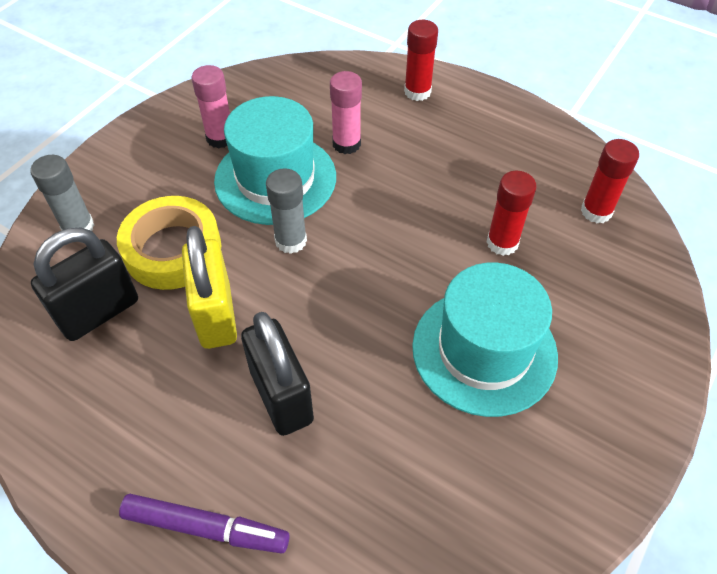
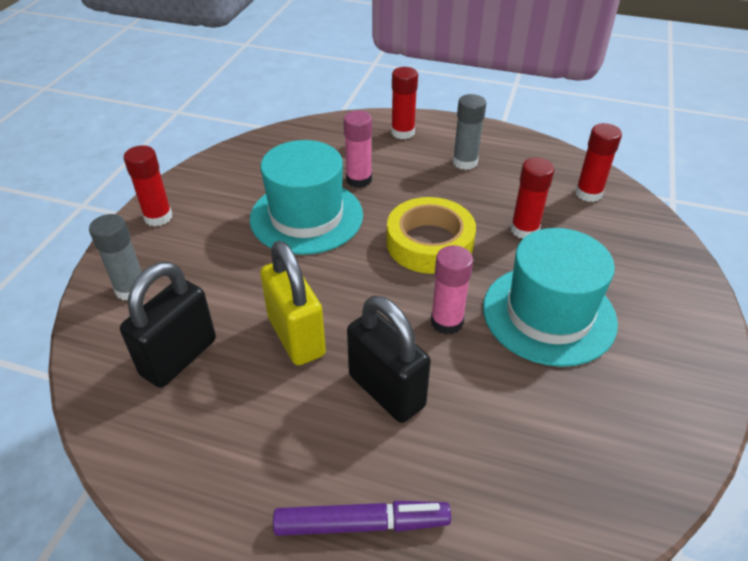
camera: 15 degrees left, 10 degrees down
yellow tape [117,196,222,290] -> yellow tape moved to [387,197,476,274]
pink glue stick [192,65,230,148] -> pink glue stick moved to [431,245,473,335]
grey glue stick [266,168,307,254] -> grey glue stick moved to [453,94,486,170]
none -> red glue stick [124,145,172,226]

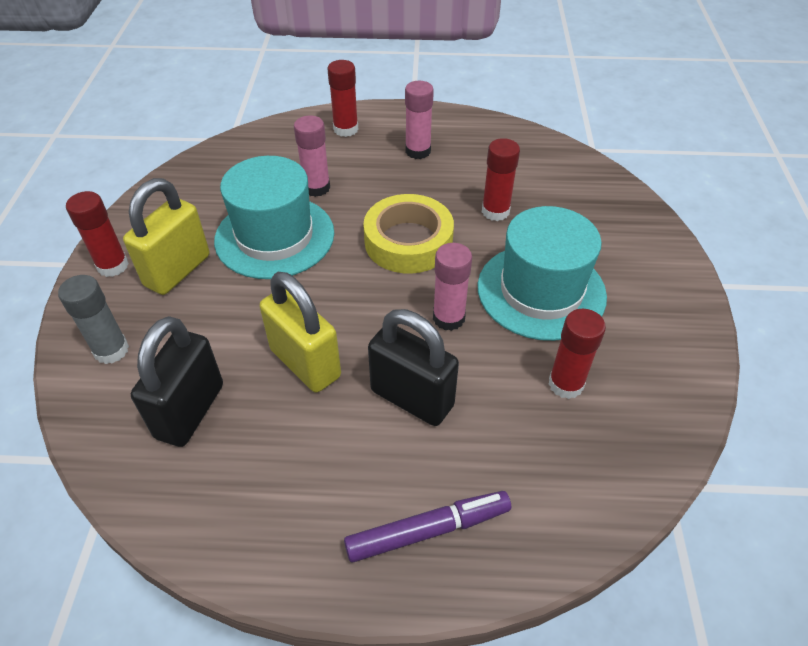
camera: 15 degrees left, 5 degrees up
grey glue stick [453,94,486,170] -> pink glue stick [405,81,434,159]
red glue stick [575,123,622,202] -> red glue stick moved to [549,309,606,399]
none -> yellow padlock [123,178,210,295]

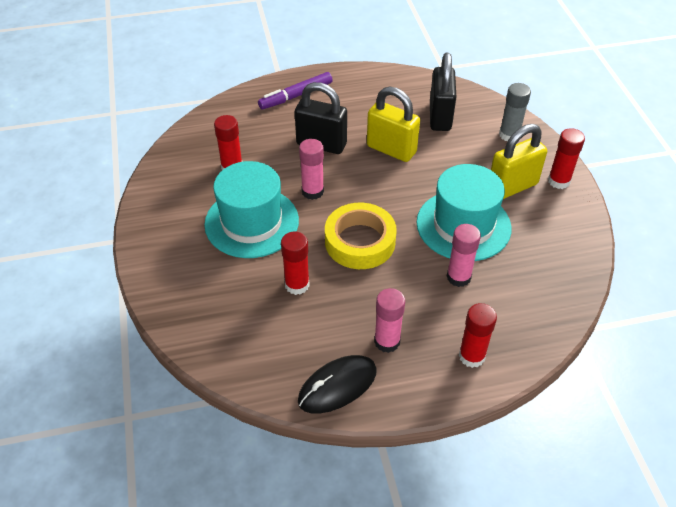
camera: 165 degrees right, 0 degrees up
yellow padlock [123,178,210,295] -> yellow padlock turned 45 degrees clockwise [491,124,547,199]
none -> black mouse [298,355,377,414]

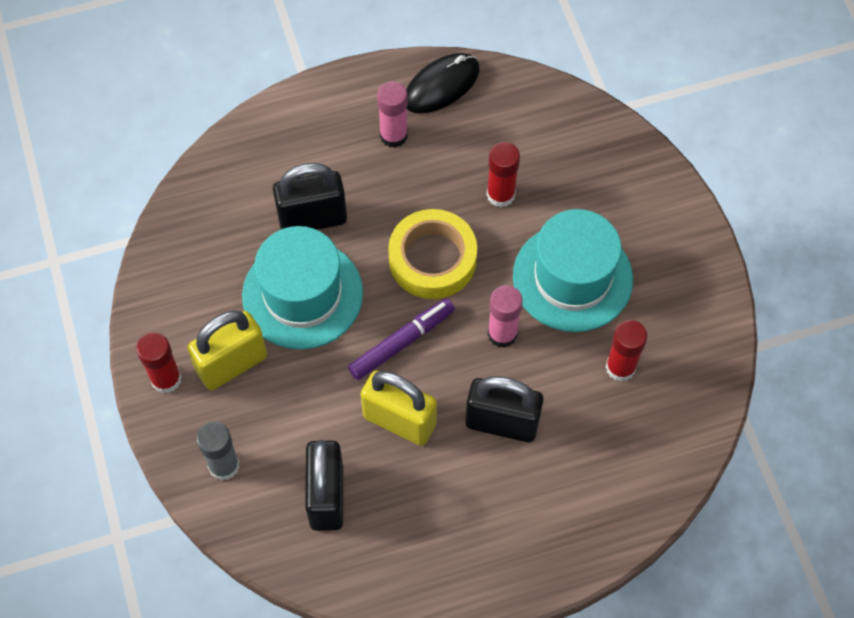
camera: 175 degrees right, 15 degrees up
purple marker [258,72,333,109] -> purple marker moved to [348,298,455,380]
pink glue stick [447,224,481,287] -> black padlock [273,163,347,230]
red glue stick [459,303,497,368] -> none

